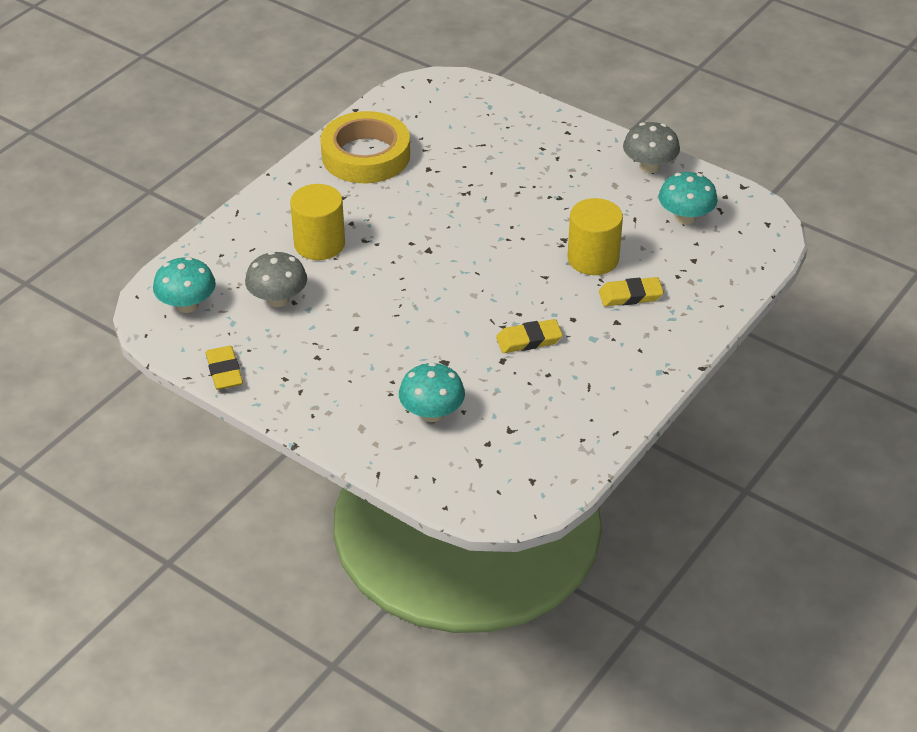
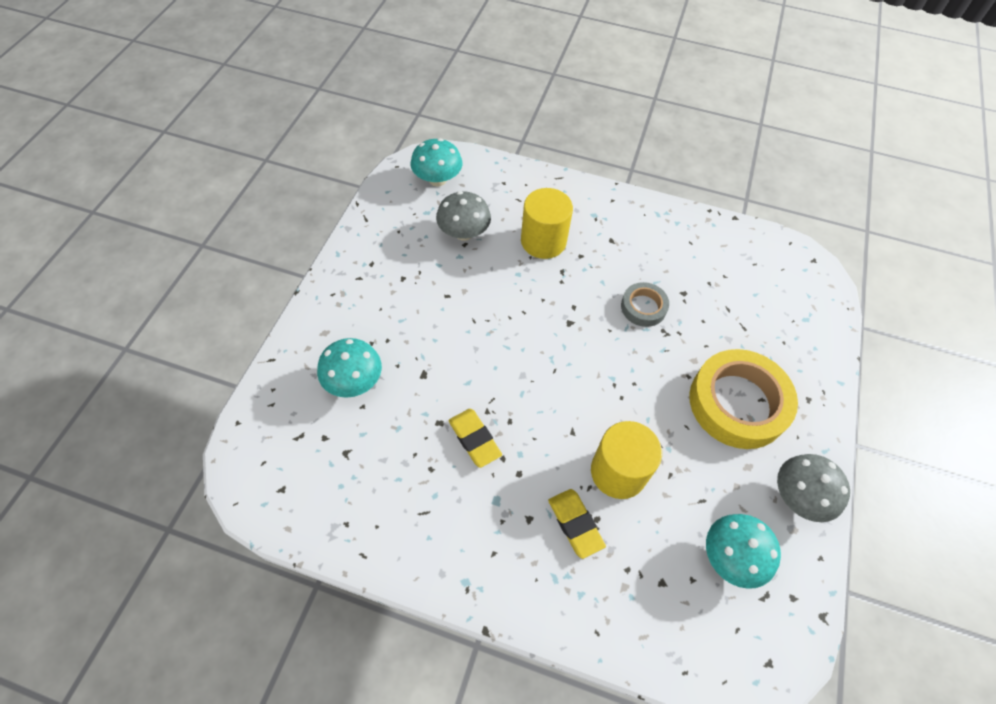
camera: 70 degrees right, 15 degrees up
yellow eraser [205,346,243,390] -> none
yellow tape [321,111,410,183] -> yellow tape moved to [689,349,798,449]
none -> grey tape [621,282,669,327]

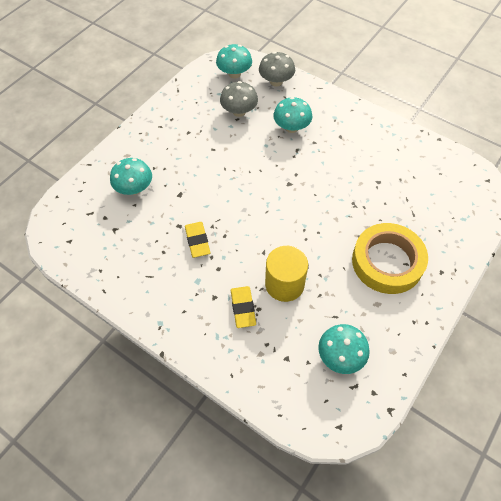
camera: 20 degrees right, 0 degrees up
yellow cylinder [521,188,573,259] -> turquoise mushroom [273,97,312,133]
grey tape [621,282,669,327] -> none
grey mushroom [777,454,850,522] -> grey mushroom moved to [259,52,295,87]

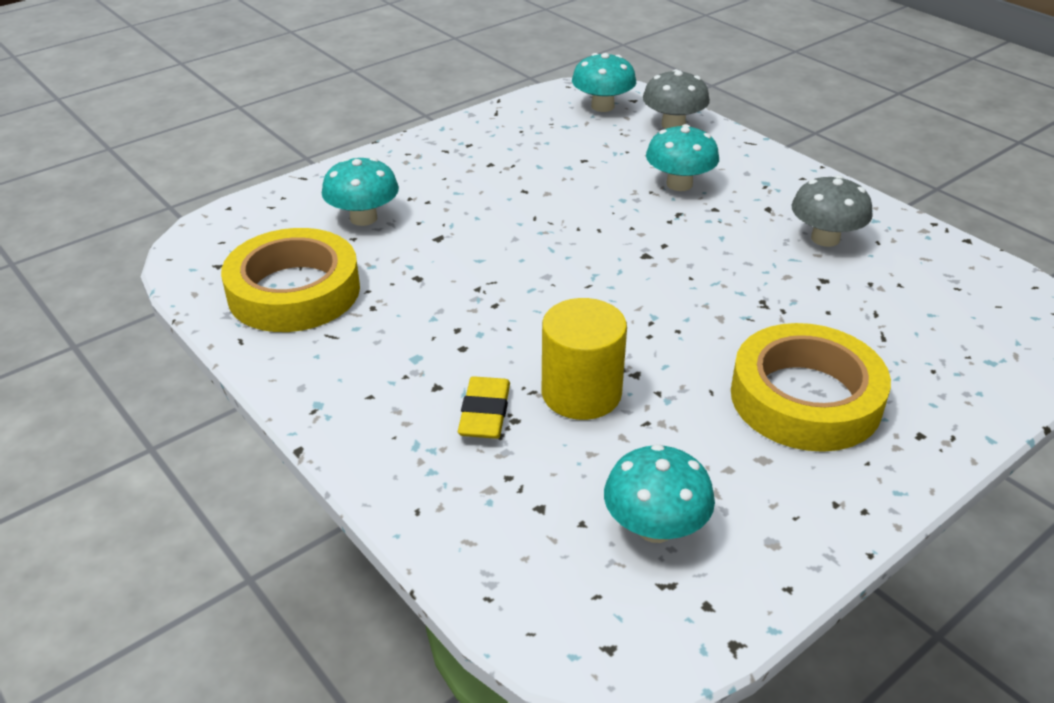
camera: 15 degrees right, 20 degrees down
yellow eraser [185,222,211,258] -> none
grey mushroom [220,81,258,117] -> grey mushroom moved to [792,175,873,247]
none -> yellow tape [221,228,360,332]

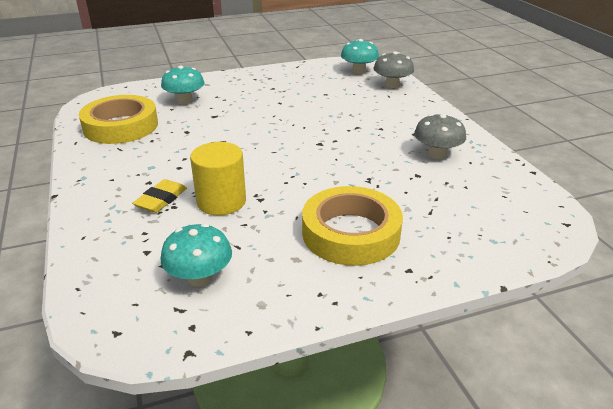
camera: 20 degrees right, 5 degrees down
turquoise mushroom [646,124,719,191] -> none

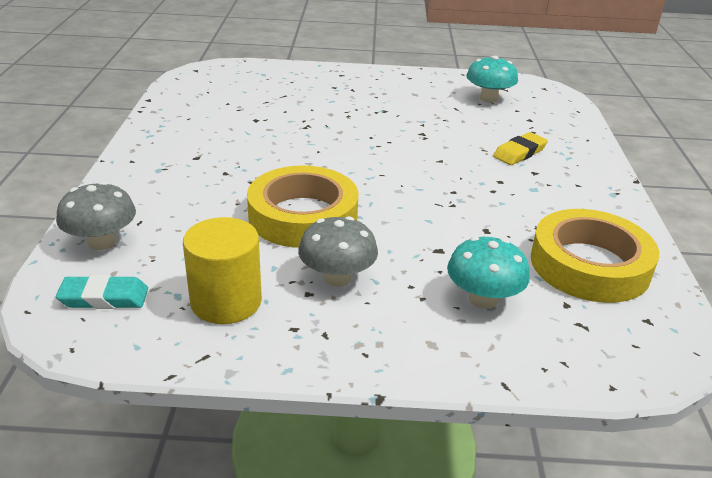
camera: 160 degrees left, 0 degrees up
yellow cylinder [190,142,246,215] -> yellow cylinder moved to [183,217,262,324]
yellow tape [302,186,403,266] -> yellow tape moved to [247,165,359,248]
turquoise mushroom [341,39,379,74] -> turquoise eraser [56,275,148,309]
grey mushroom [414,114,466,159] -> grey mushroom moved to [298,216,378,287]

